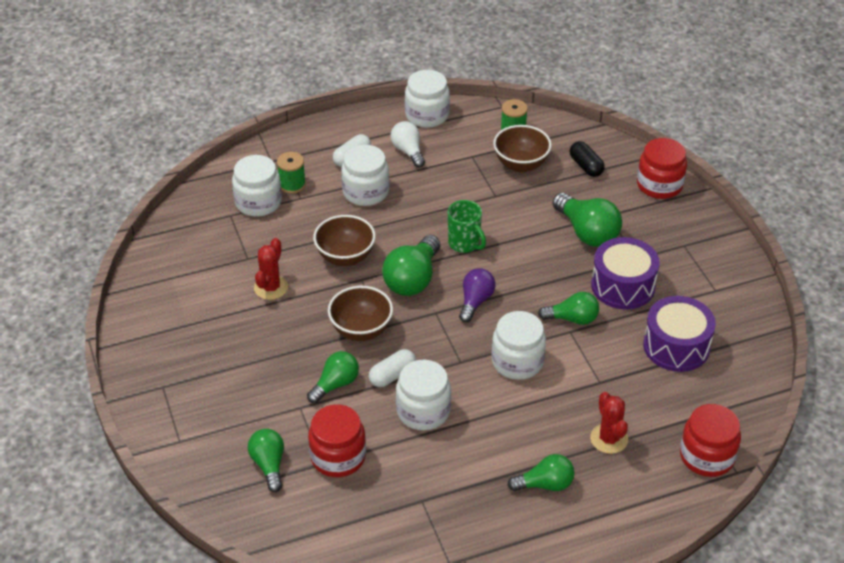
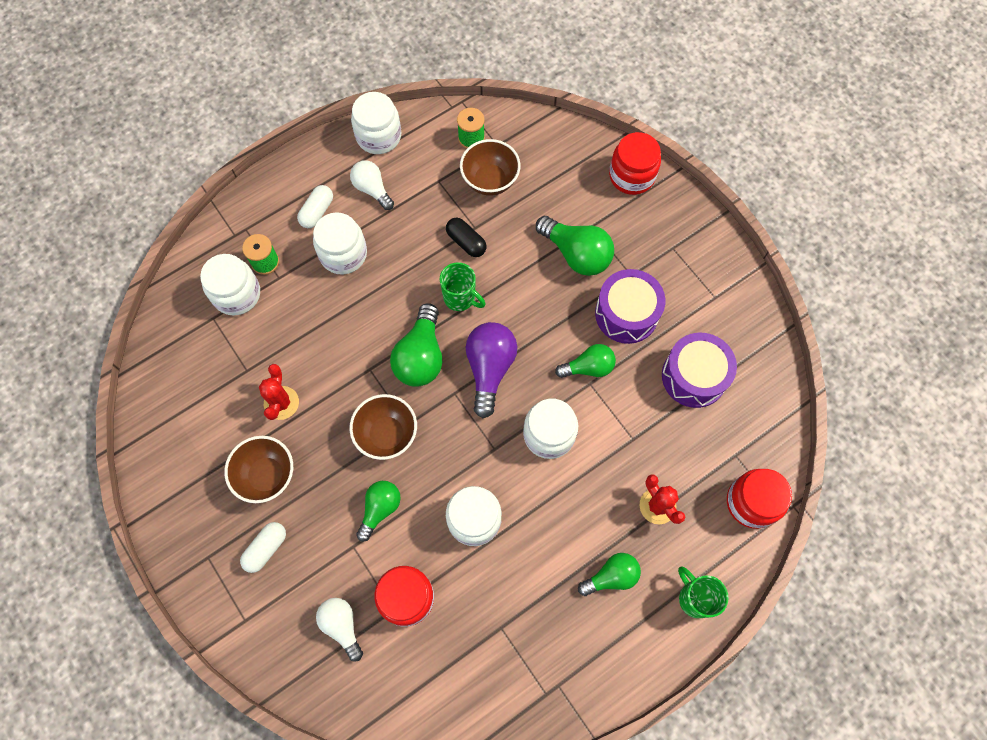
camera: 15 degrees left, 25 degrees up
green light bulb [248,429,284,492] -> white light bulb [316,598,363,662]
brown bowl [313,215,376,266] -> brown bowl moved to [224,436,293,503]
white capsule [369,349,416,387] -> white capsule moved to [240,522,286,573]
purple light bulb [459,268,496,322] -> purple light bulb [466,322,517,418], size x1.54
black capsule [569,141,605,177] -> black capsule moved to [446,218,487,257]
none -> green mug [678,567,729,618]

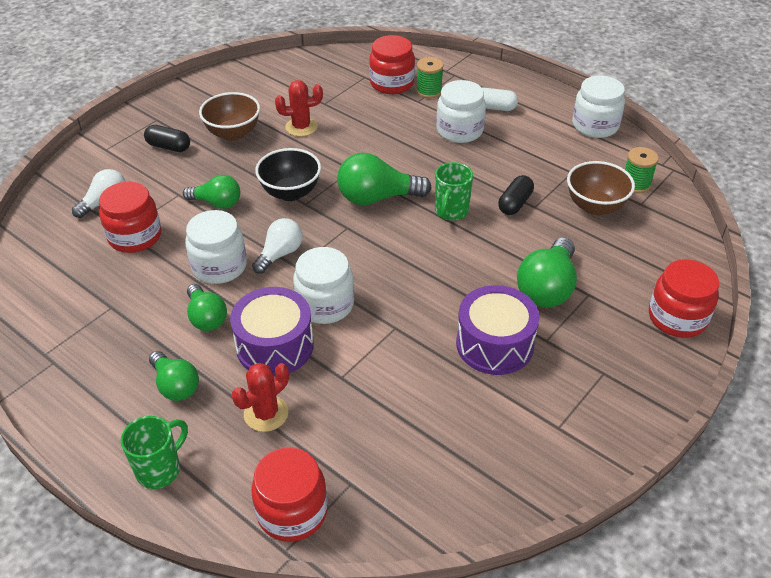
camera: 75 degrees right, 25 degrees down
white jar [200,254,260,316] -> red jar [369,35,415,94]
white capsule [240,522,286,573] -> black capsule [144,125,190,152]
brown bowl [349,394,417,460] -> black bowl [255,148,321,201]
white light bulb [350,160,394,210] -> white light bulb moved to [252,218,303,274]
purple light bulb [466,322,517,418] -> none
green light bulb [555,344,616,378] -> green light bulb moved to [187,284,227,331]
purple drum [662,333,737,408] -> purple drum moved to [230,287,314,376]

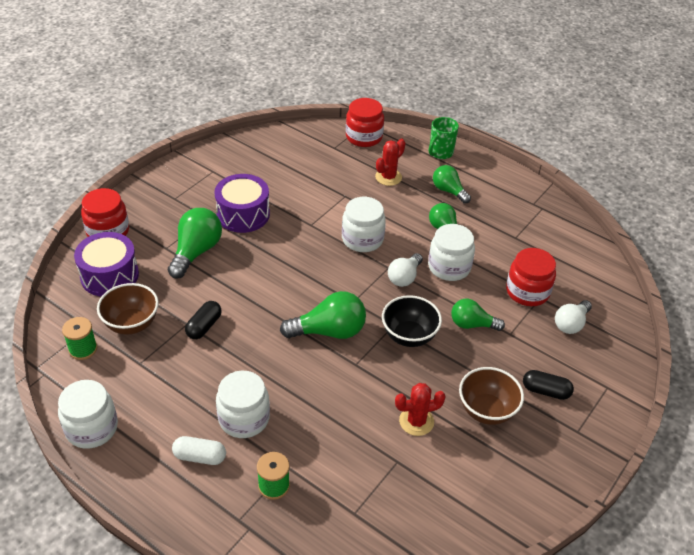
camera: 175 degrees right, 0 degrees up
purple drum [230,287,314,376] -> purple drum moved to [74,232,139,297]
red jar [369,35,415,94] -> none
green mug [435,162,473,220] -> none

